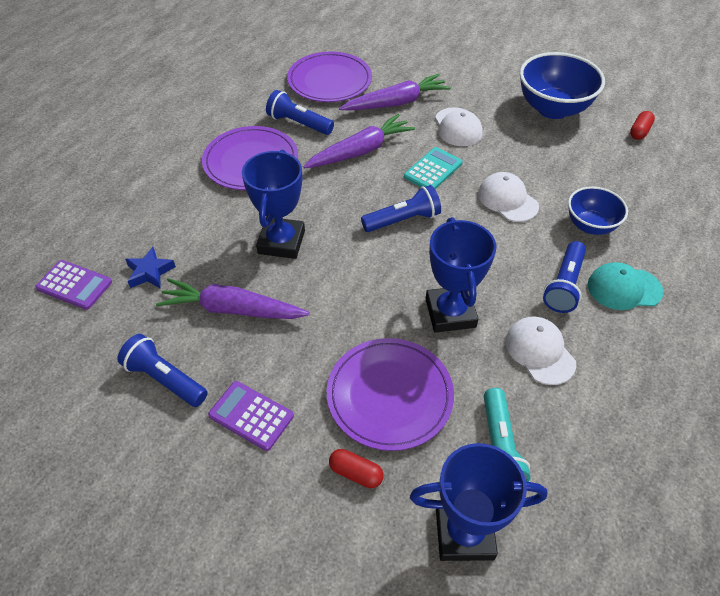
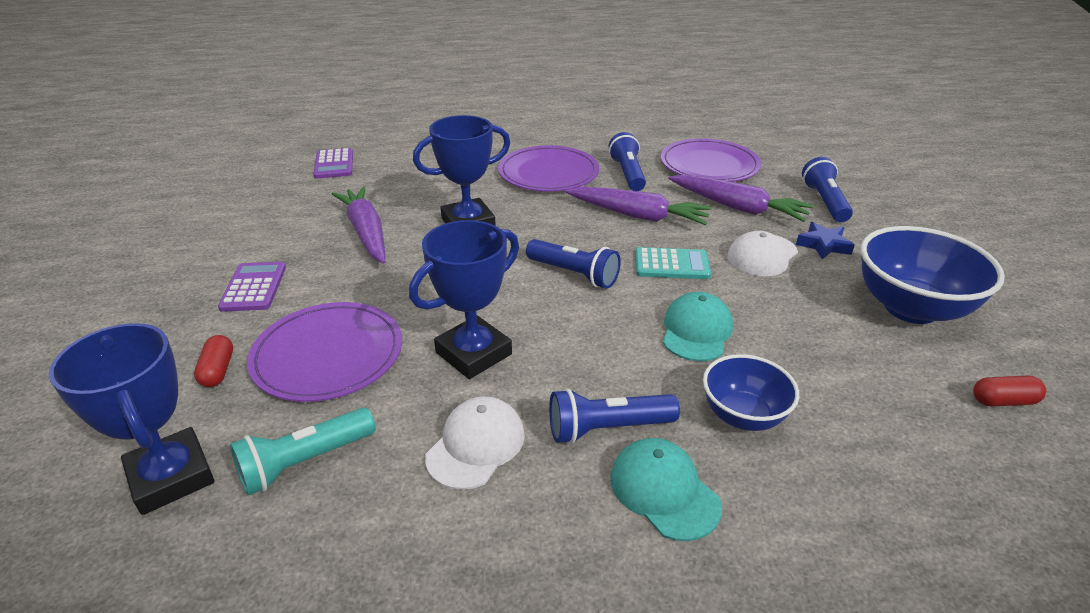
camera: 55 degrees right, 15 degrees down
blue flashlight [117,334,208,407] -> blue flashlight moved to [802,157,853,222]
blue star [125,247,176,289] -> blue star moved to [796,222,855,260]
white cap [478,172,539,222] -> turquoise cap [663,292,733,361]

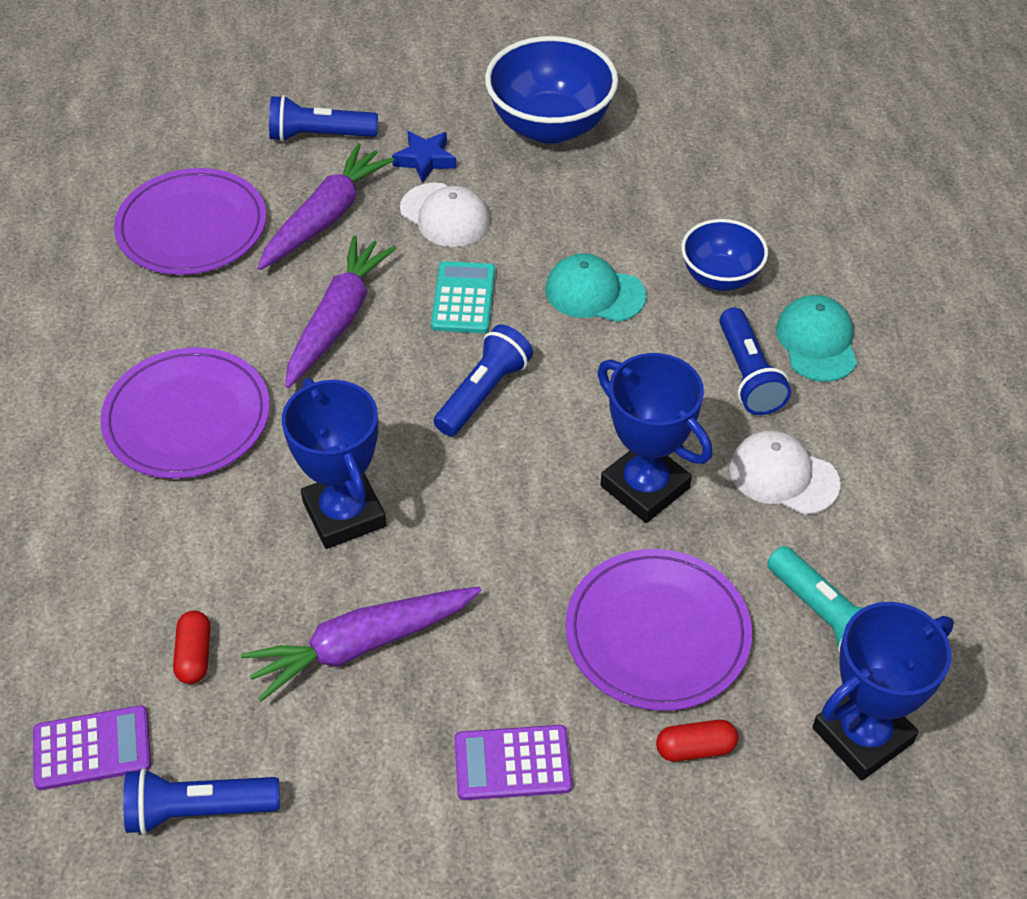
camera: 90 degrees left, 15 degrees up
blue flashlight [609,132,646,191] -> blue flashlight moved to [123,768,280,835]
turquoise cap [610,438,722,541] -> turquoise cap turned 120 degrees clockwise [776,295,857,382]
red capsule [973,376,1046,406] -> red capsule moved to [173,611,211,684]

